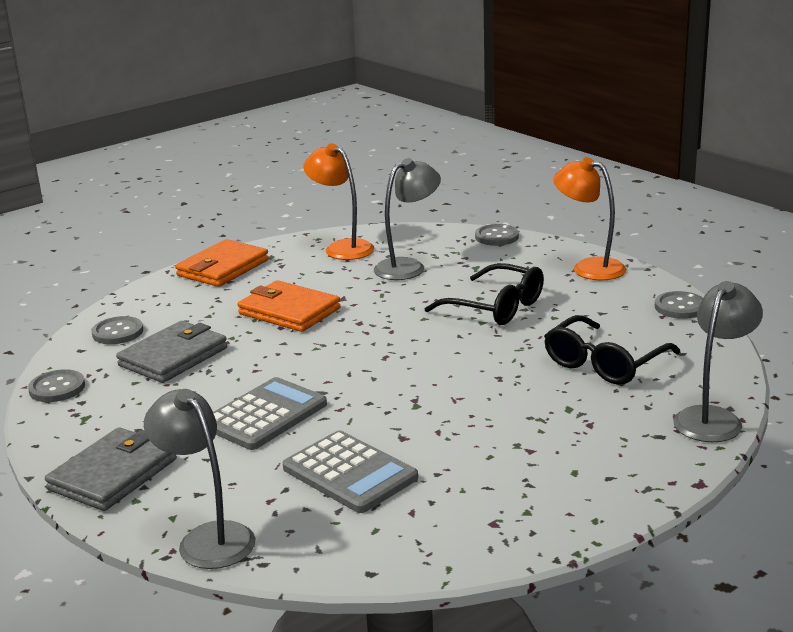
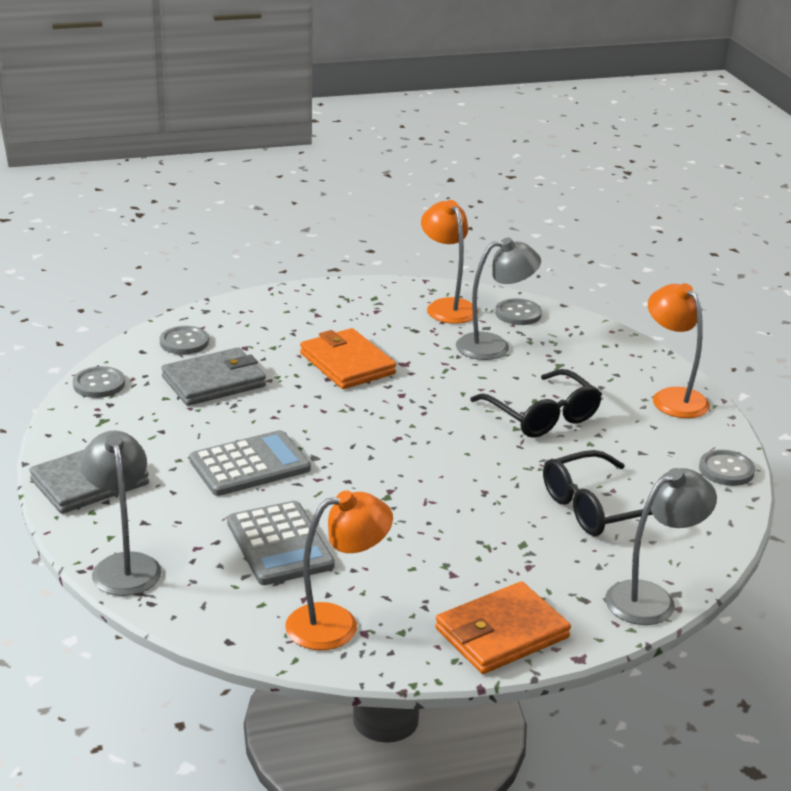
camera: 20 degrees right, 5 degrees up
orange wallet [175,239,269,287] -> orange wallet moved to [435,581,571,674]
grey button [475,224,519,246] -> grey button moved to [495,298,542,325]
none -> orange lamp [285,490,393,650]

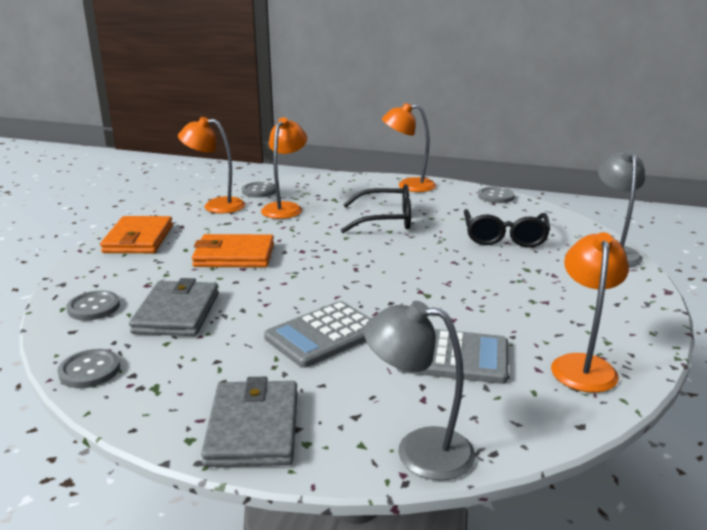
camera: 55 degrees left, 5 degrees down
grey calculator [189,430,311,496] -> grey calculator turned 135 degrees counterclockwise [264,301,371,368]
orange wallet [435,581,571,674] -> orange wallet moved to [100,216,173,253]
grey lamp [456,238,541,360] -> orange lamp [261,117,307,219]

